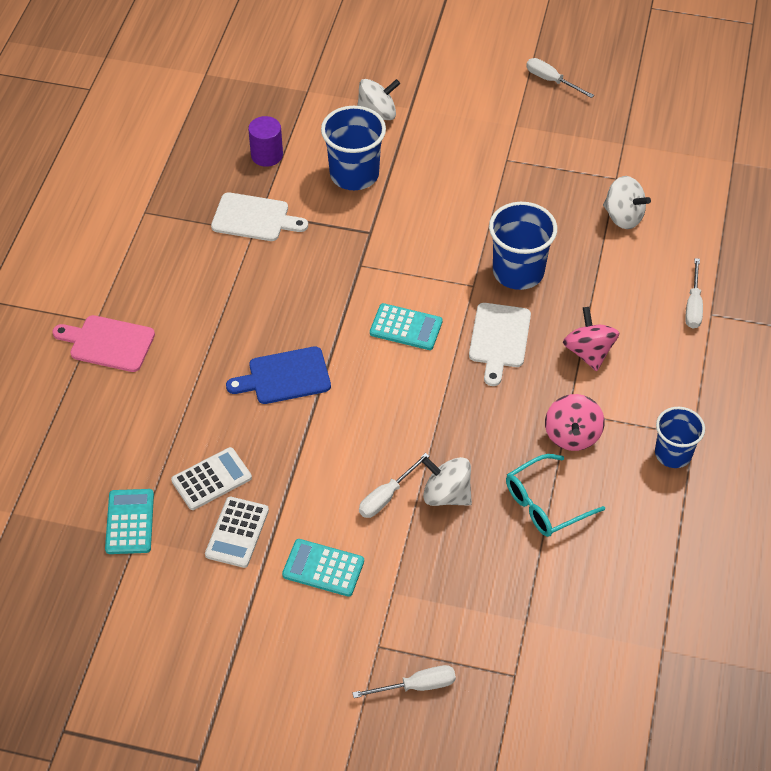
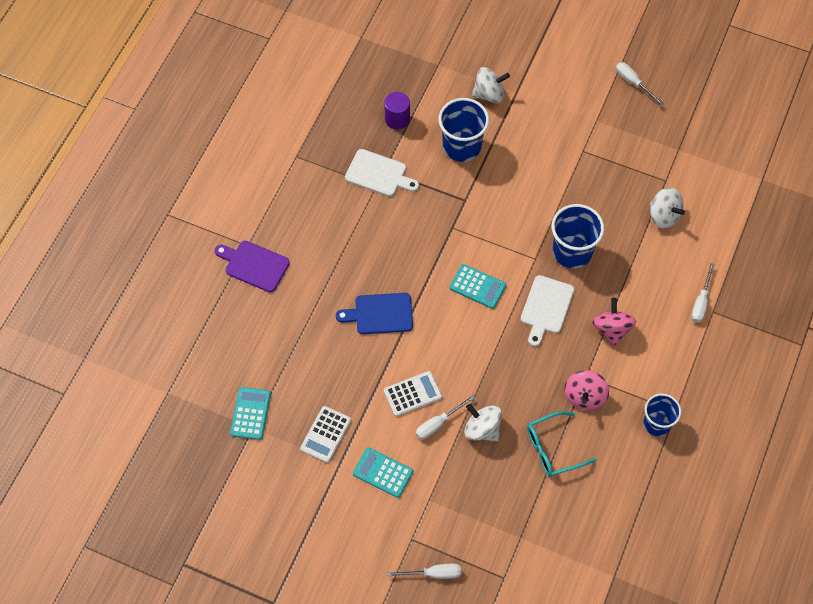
camera: 10 degrees right, 10 degrees up
pink cutting board [52,315,155,372] -> purple cutting board [215,241,290,292]
white calculator [171,447,252,510] -> white calculator moved to [384,371,442,417]

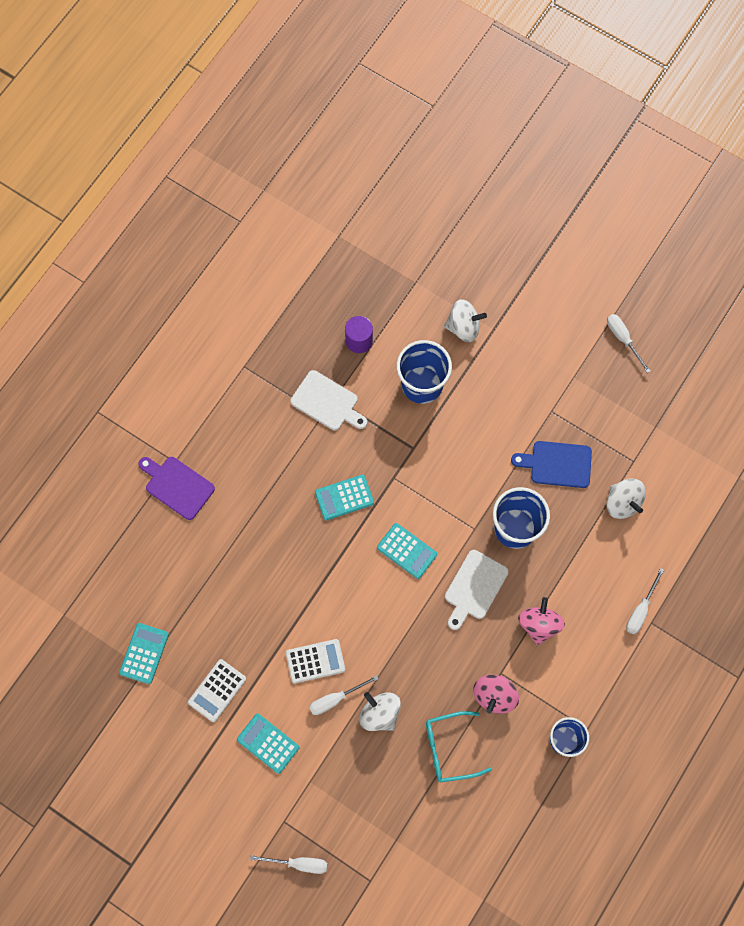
camera: 10 degrees right, 10 degrees up
blue cutting board [336,293,413,334] -> blue cutting board moved to [511,441,592,488]
none -> turquoise calculator [315,474,374,520]

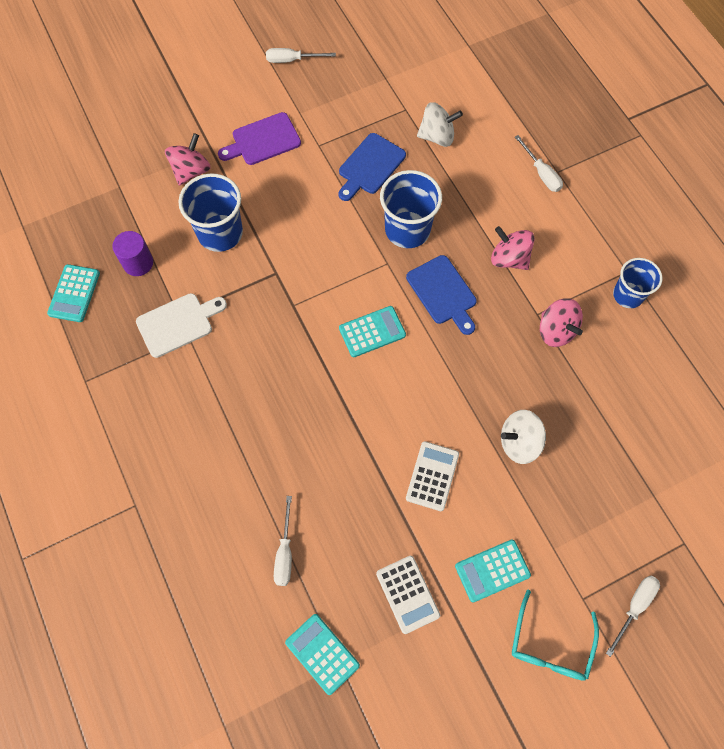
camera: 60 degrees left, 5 degrees down
purple cutting board [138,457,215,520] -> purple cutting board moved to [218,112,301,165]
white screwdriver [309,675,378,715] -> white screwdriver moved to [274,496,292,586]
turquoise calculator [315,474,374,520] -> turquoise calculator moved to [47,264,100,322]
turquoise glasses [426,711,492,783] -> turquoise glasses moved to [512,589,599,681]
white spinning top [444,299,487,342] -> pink spinning top [165,133,211,186]
white cutting board [445,550,509,630] -> blue cutting board [406,255,477,335]

